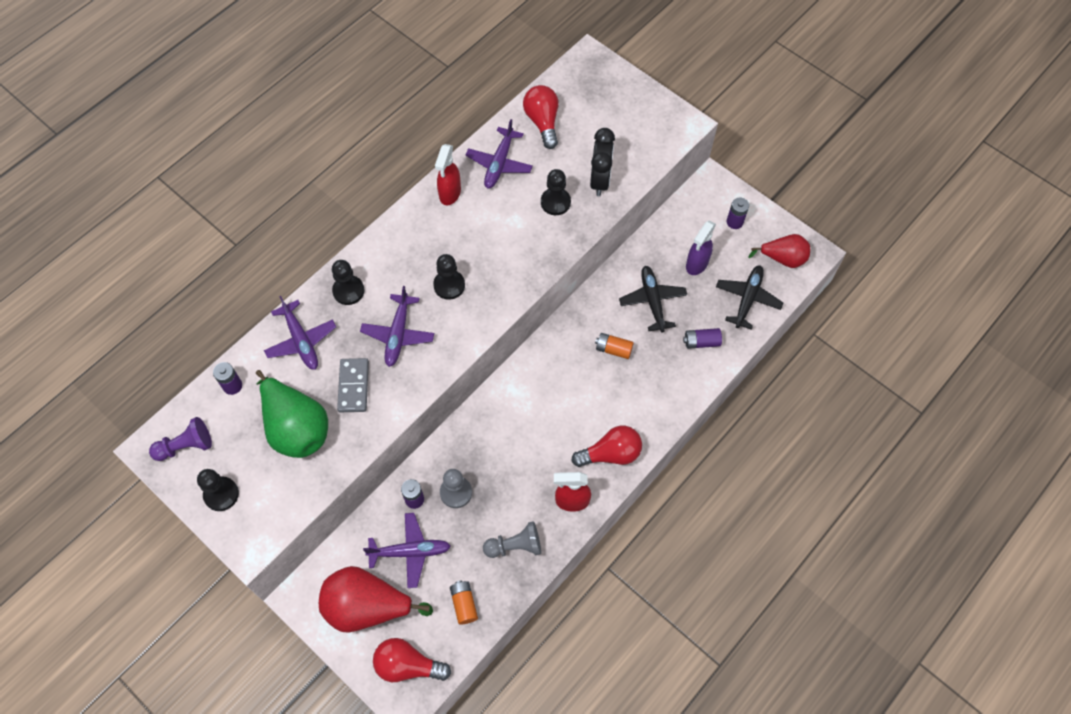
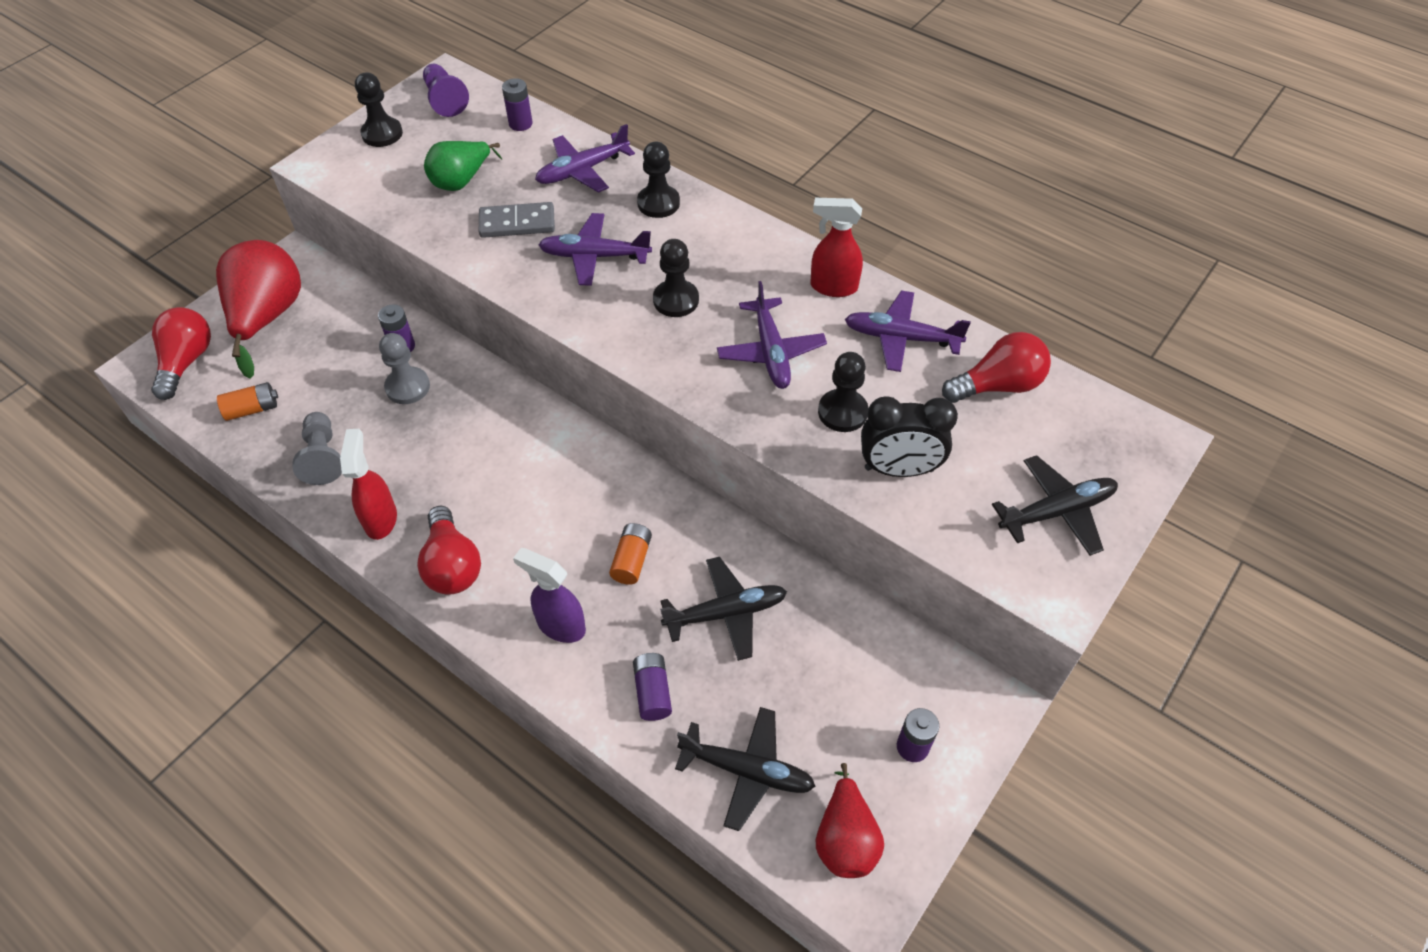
camera: 85 degrees right, 10 degrees down
green pear [256,370,328,458] -> green pear [424,141,502,191], size x0.62
purple plane [363,513,451,588] -> purple plane moved to [717,281,827,389]
purple spray bottle [686,220,716,275] -> purple spray bottle moved to [513,548,586,643]
none -> black plane [992,455,1118,556]

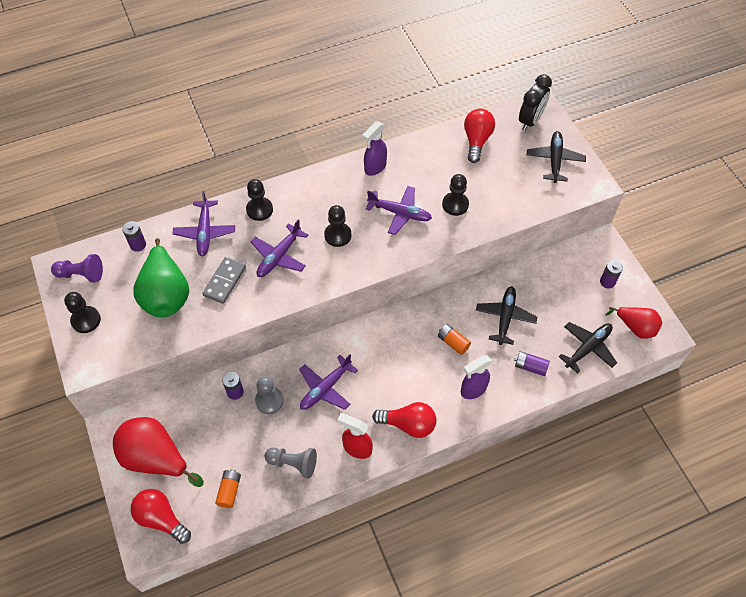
camera: 60 degrees left, 5 degrees up
green pear [424,141,502,191] -> green pear [133,238,189,317], size x1.62
red spray bottle [810,198,863,297] -> purple spray bottle [362,121,387,176]
purple plane [845,291,971,372] -> purple plane moved to [299,355,358,410]
black clock [861,397,958,477] -> black clock moved to [519,74,552,131]

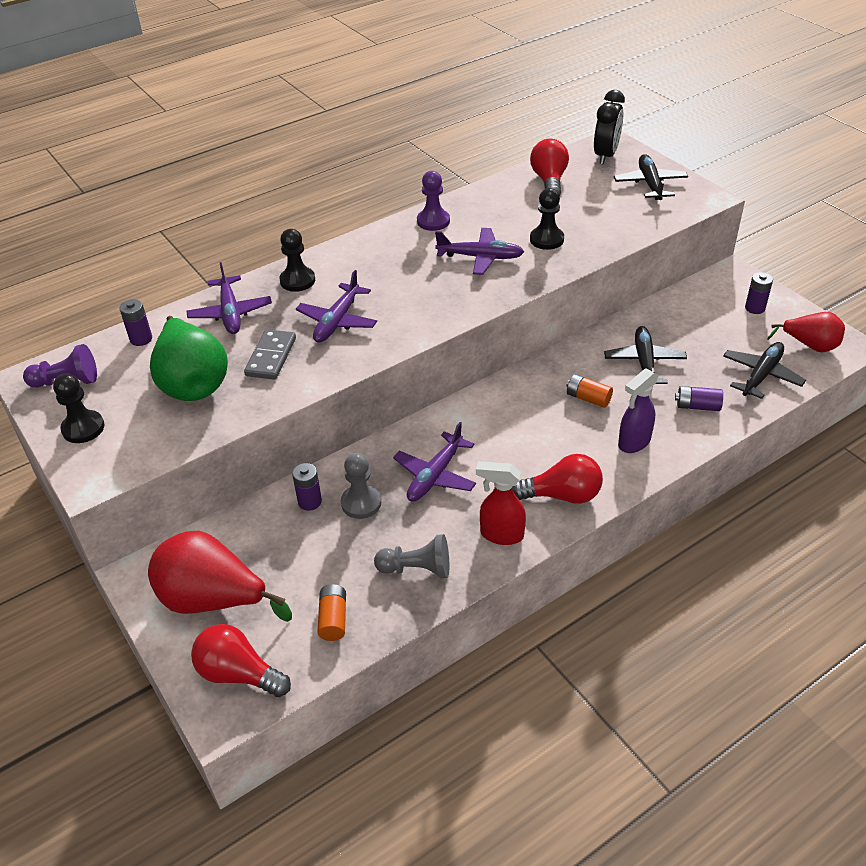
camera: 10 degrees left, 15 degrees down
black pawn [324,205,351,247] -> none
purple spray bottle [362,121,387,176] -> purple pawn [417,171,450,231]

